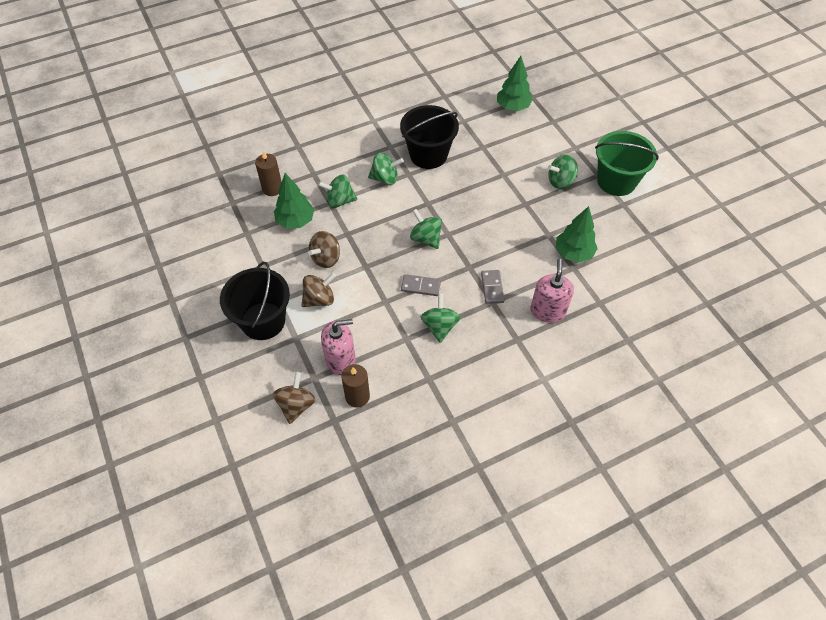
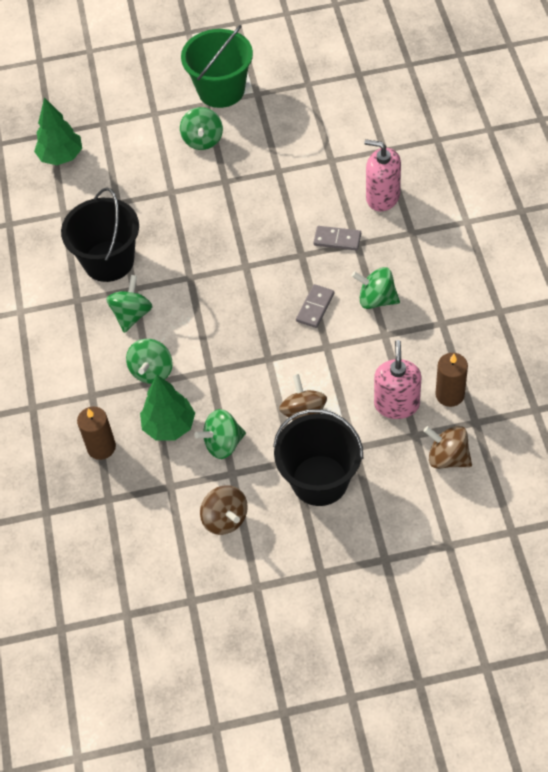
camera: 70 degrees left, 0 degrees up
brown spinning top [308,231,340,268] -> brown spinning top moved to [200,485,248,535]
green spinning top [410,209,442,249] -> green spinning top moved to [195,409,246,459]
green tree [556,206,598,263] -> none

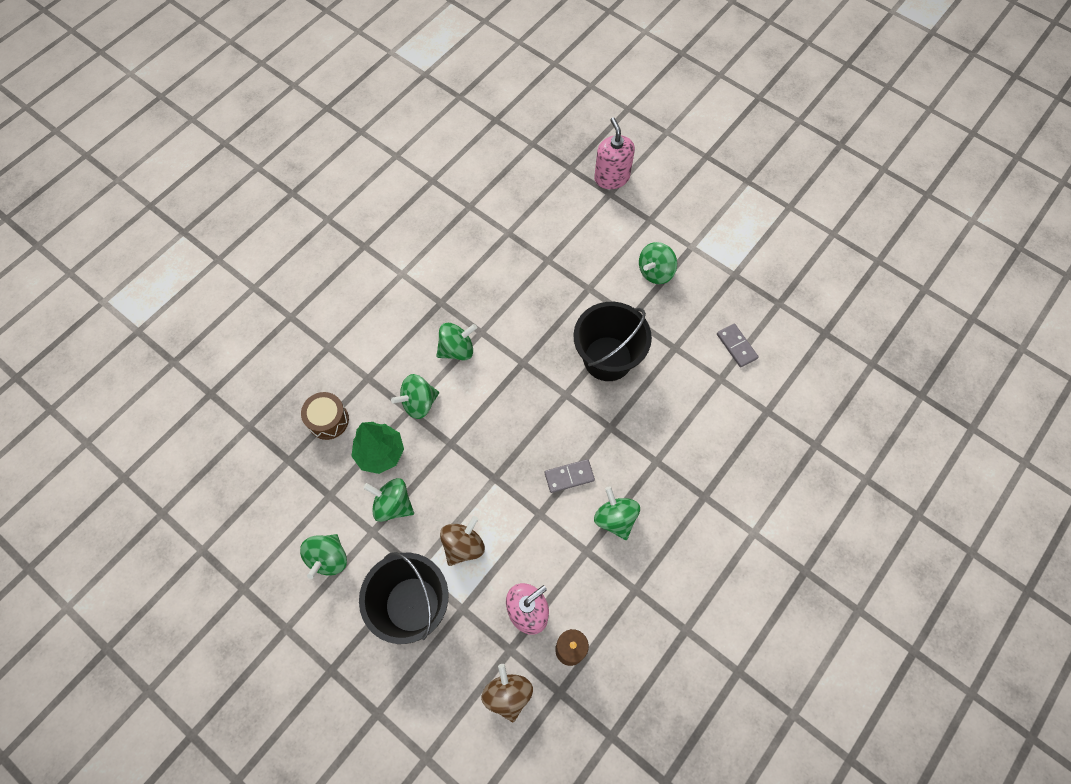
camera: 45 degrees right, 10 degrees up
green tree [34,97,82,165] -> none
black bucket [61,187,139,282] -> black bucket moved to [574,302,652,381]
brown candle [77,407,116,460] -> brown drum [301,392,349,440]
green bucket [181,25,253,108] -> none
brown spinning top [200,485,248,535] -> green spinning top [300,534,347,579]
grey domino [314,226,361,251] -> grey domino moved to [717,324,759,368]
pink soap dispenser [364,139,401,211] -> pink soap dispenser moved to [594,117,635,189]

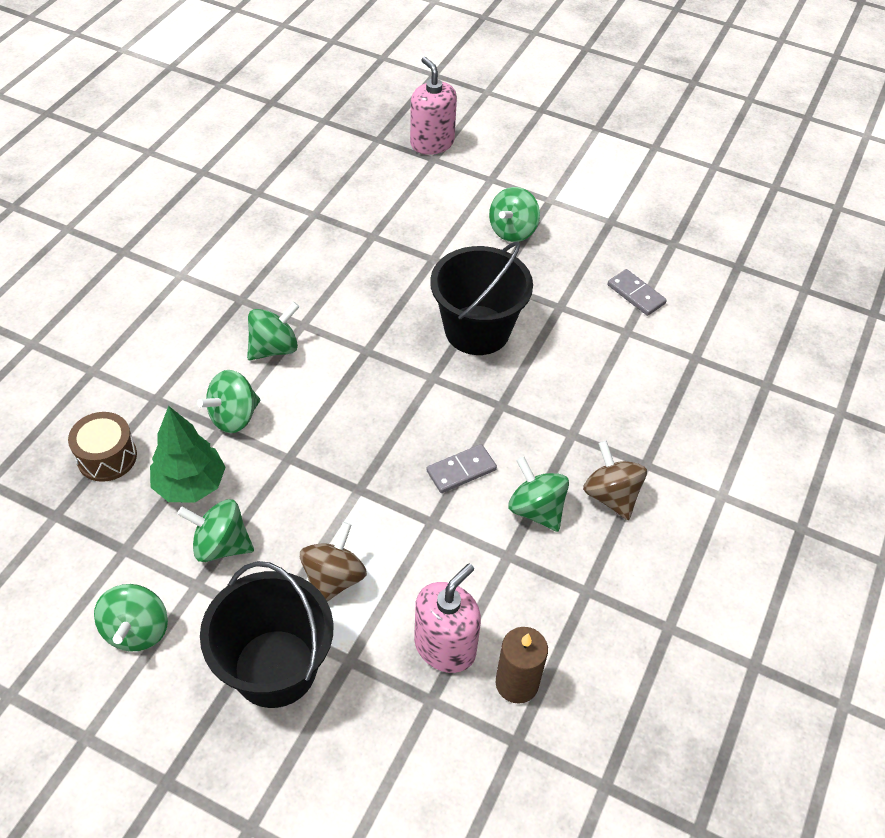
camera: 15 degrees left, 15 degrees down
brown spinning top [481,664,533,722] -> brown spinning top moved to [583,441,647,520]

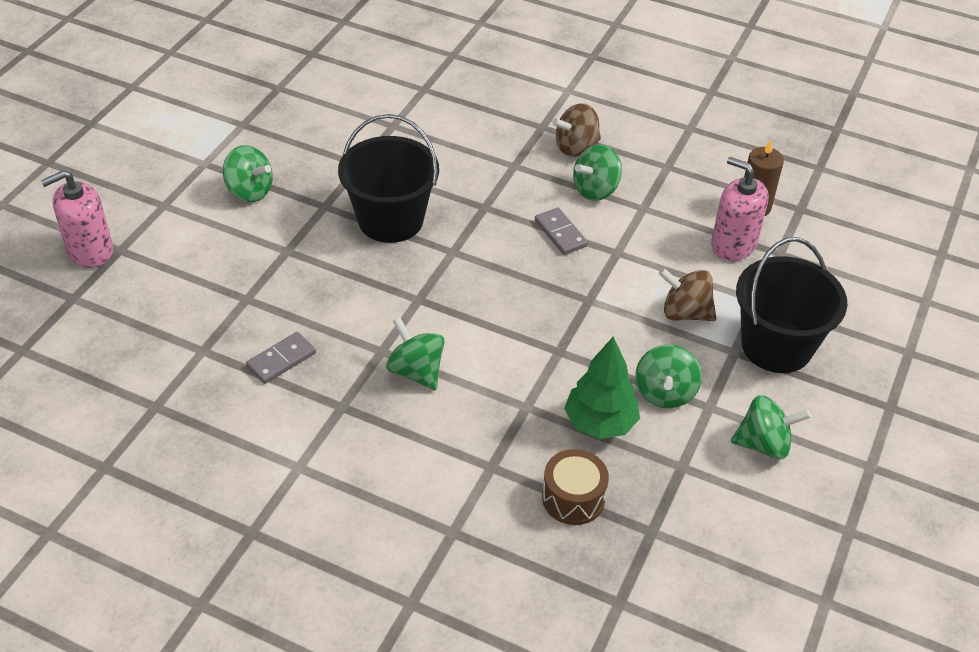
camera: 90 degrees left, 5 degrees down
green spinning top [197,370,260,433] -> none
grey domino [607,269,667,316] -> grey domino moved to [246,332,316,384]

